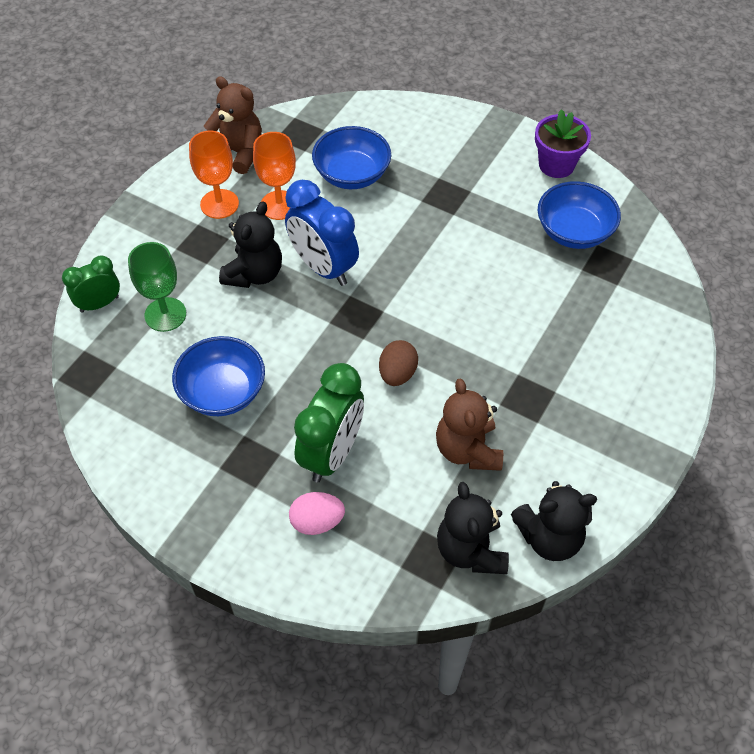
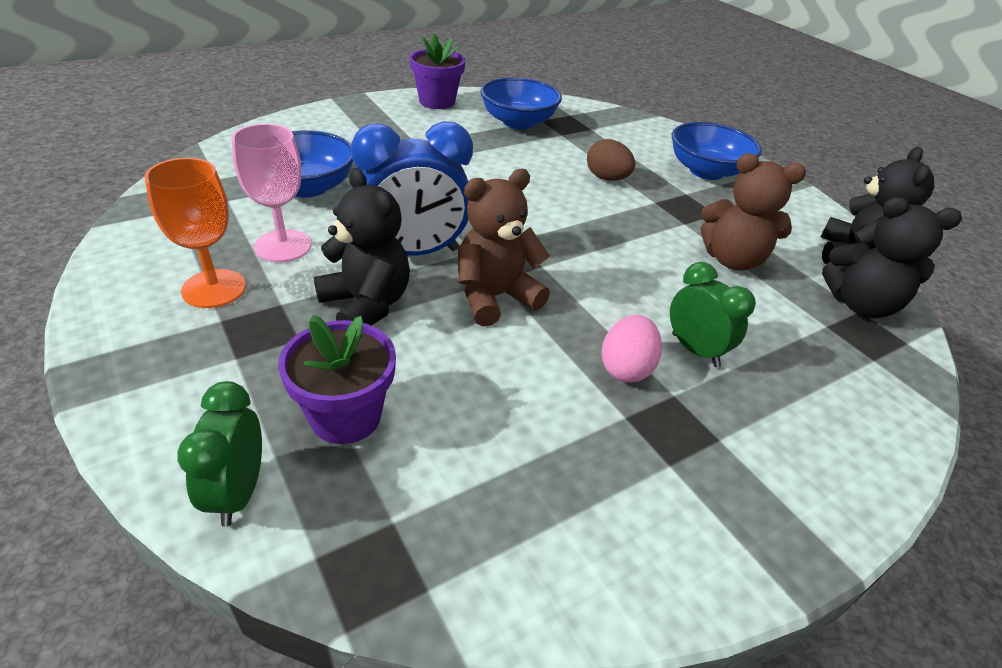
camera: 65 degrees left, 15 degrees down
green goblet [128,242,186,332] -> purple flower pot [278,315,396,444]
blue bowl [172,336,265,416] -> blue bowl moved to [672,122,762,180]
brown teddy bear [204,76,262,174] -> brown teddy bear moved to [458,169,550,326]
orange goblet [253,132,296,220] -> pink goblet [232,124,311,262]
pink egg [289,492,345,535] -> pink egg moved to [601,315,662,382]
green clock [294,363,364,483] -> green clock [670,262,756,367], size x0.60
brown egg [379,340,418,386] -> brown egg moved to [587,139,635,181]

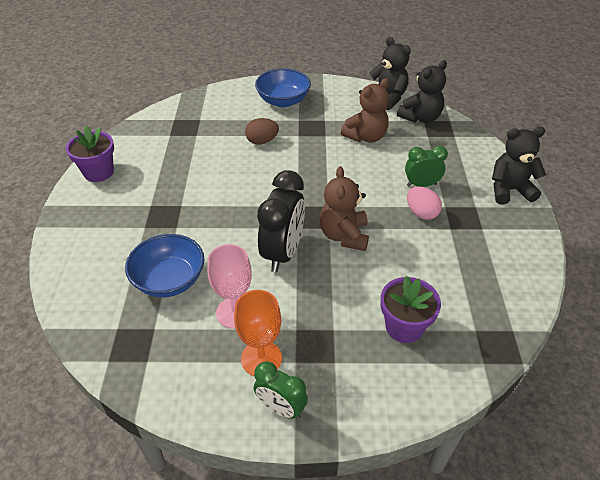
camera: 55 degrees left, 5 degrees up
green clock [177,381,262,527] -> green clock moved to [254,361,308,419]
black teddy bear [314,168,410,326] -> black teddy bear moved to [492,127,546,205]
blue clock [351,121,473,255] -> black clock [257,170,305,272]
blue bowl [480,77,562,129] -> none

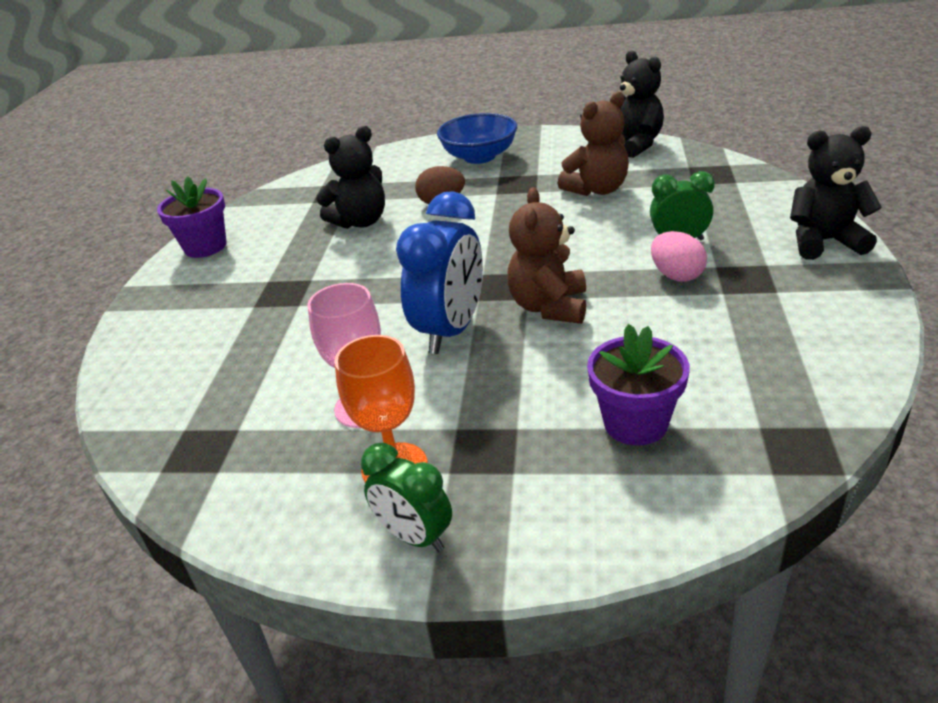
camera: 10 degrees right, 10 degrees down
blue bowl [125,234,204,297] -> none
black clock [257,170,305,272] -> blue clock [396,191,483,354]
black teddy bear [397,60,447,123] -> black teddy bear moved to [316,126,385,229]

